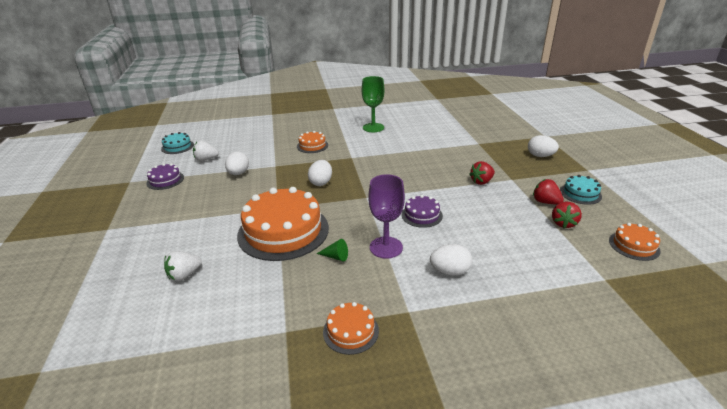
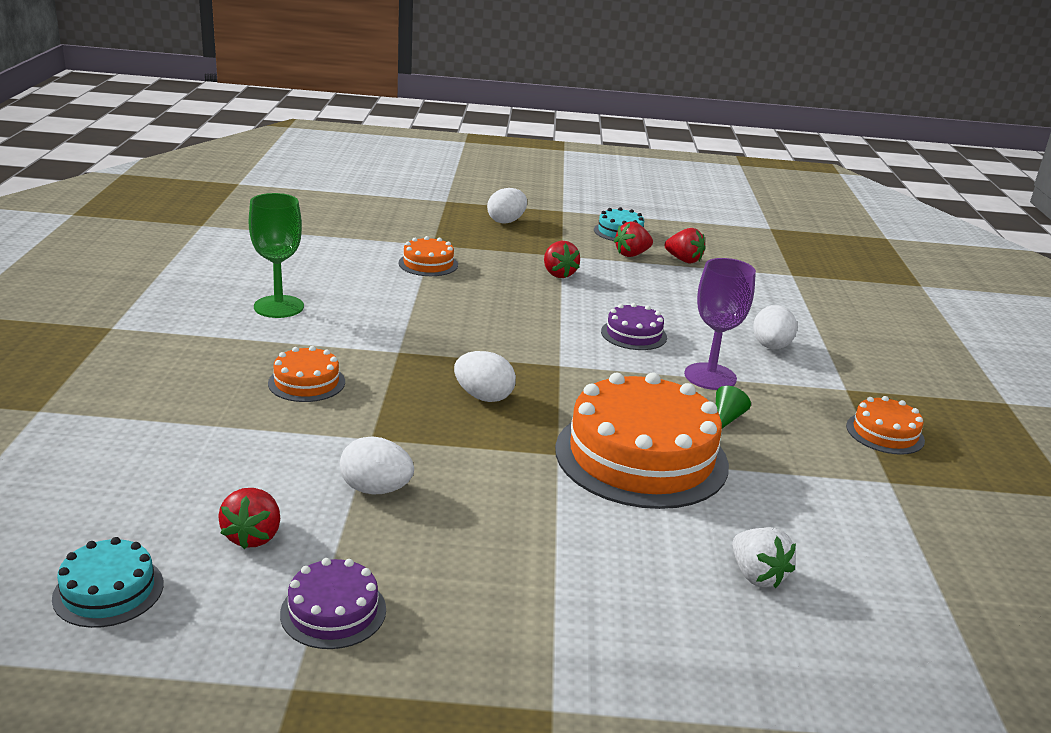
camera: 80 degrees left, 5 degrees down
white strawberry [193,140,219,161] -> red strawberry [218,488,280,549]
orange cake [609,223,660,261] -> orange cake moved to [399,236,458,276]

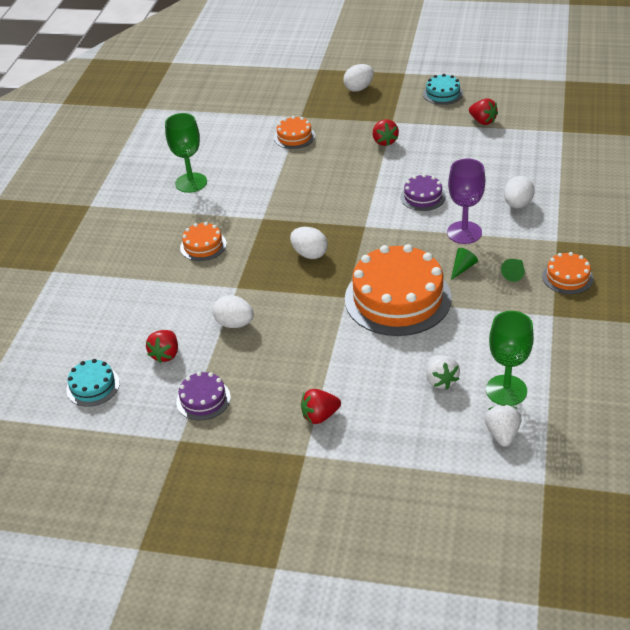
camera: 15 degrees right, 15 degrees up
red strawberry [614,221,653,257] -> red strawberry moved to [301,389,341,424]
none -> white strawberry [485,404,521,447]
none -> green goblet [486,311,534,406]
none -> green cone [501,259,525,282]

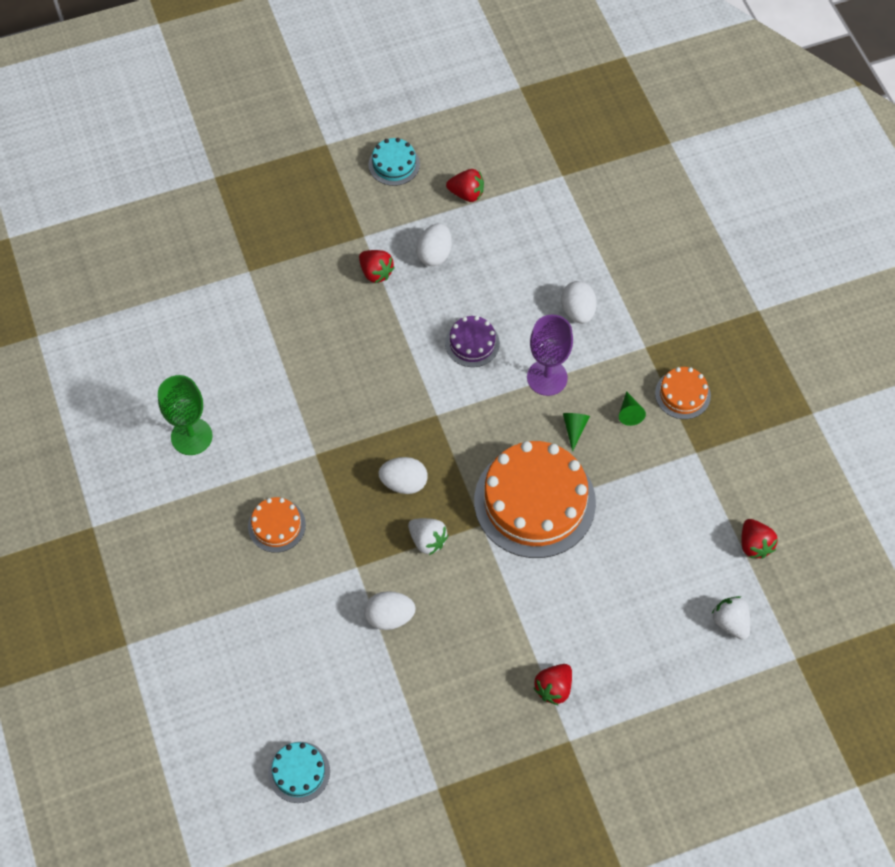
camera: 35 degrees left, 20 degrees up
red strawberry [146,330,178,363] -> red strawberry moved to [741,519,778,559]
purple cake [176,372,231,420] -> none
orange cake [274,116,315,149] -> none
white egg [343,64,374,92] -> white egg moved to [416,223,452,266]
white strawberry [426,355,460,389] -> white strawberry moved to [408,518,448,555]
green goblet [486,311,534,406] -> none

